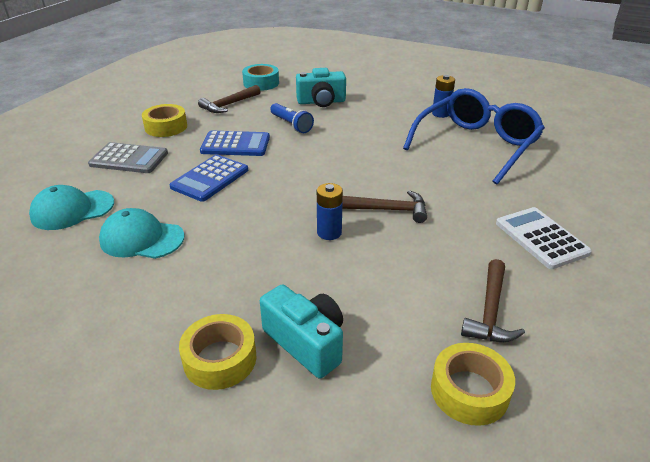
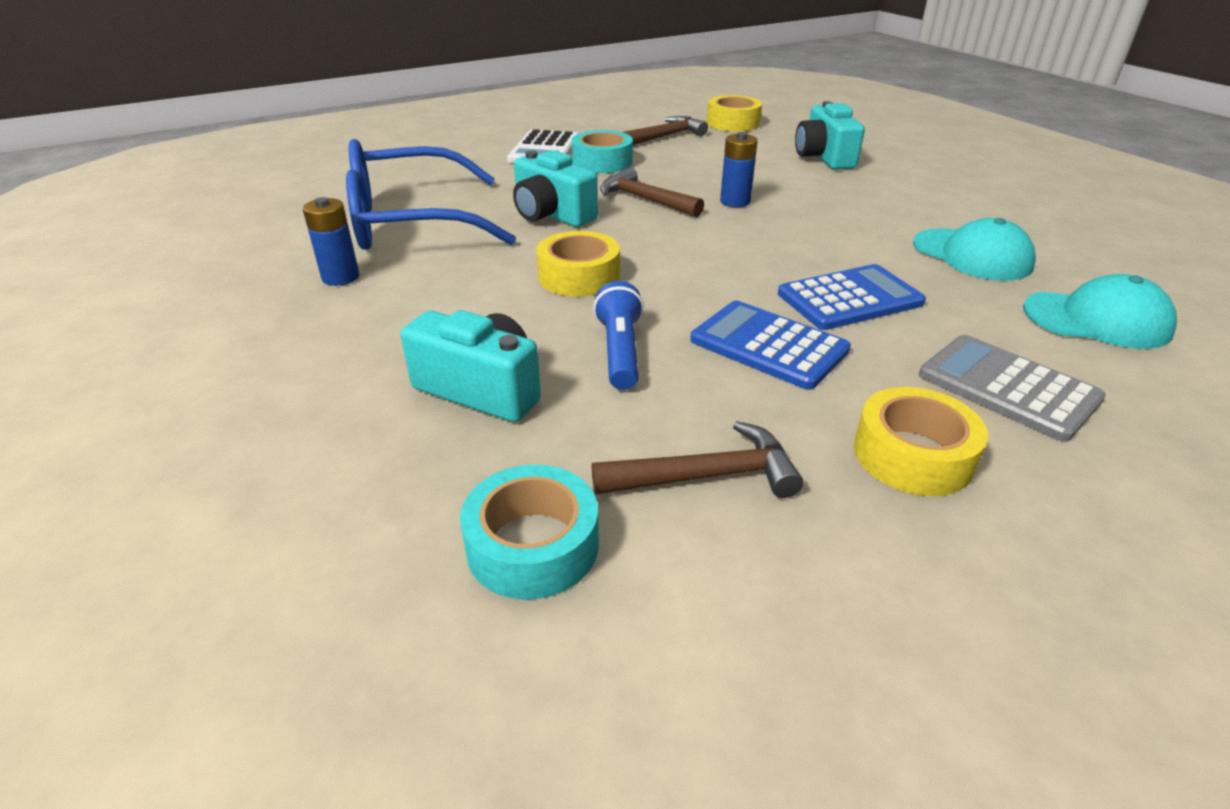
camera: 145 degrees left, 0 degrees up
yellow tape [179,314,256,390] -> yellow tape moved to [536,231,620,297]
none -> turquoise camera [513,150,598,227]
none -> turquoise tape [572,130,633,173]

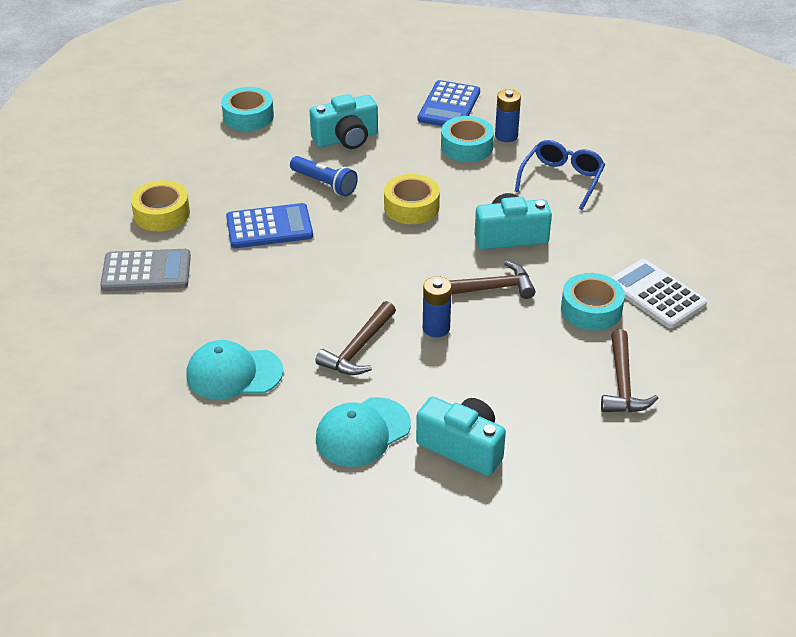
camera: 130 degrees right, 5 degrees up
blue glasses [346,139,516,250] -> blue glasses [515,140,605,210], size x0.57
brown hammer [592,421,803,498] -> brown hammer moved to [315,301,396,375]
yellow tape [707,95,762,132] -> none
blue calculator [778,264,926,330] -> blue calculator moved to [417,80,480,126]
turquoise cap [1023,274,1177,349] -> turquoise cap moved to [316,397,411,467]
none -> turquoise tape [441,116,494,162]

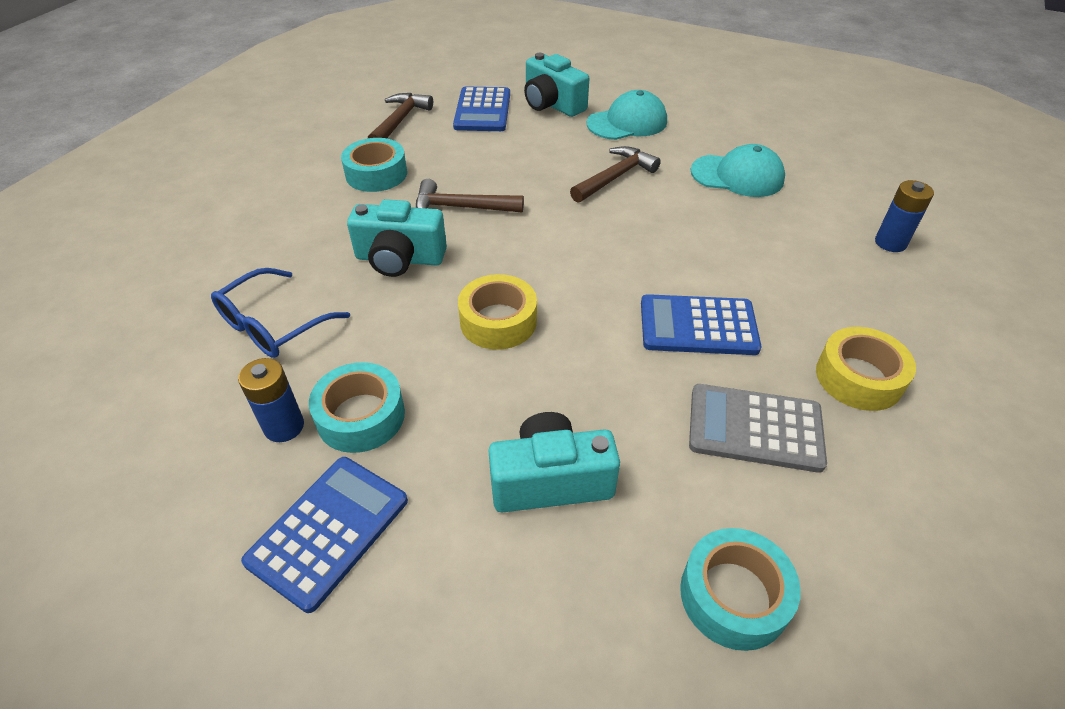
camera: 165 degrees left, 5 degrees up
grey calculator [100,249,191,292] -> grey calculator moved to [689,384,827,473]
blue flashlight [290,156,358,197] -> none
blue battery [423,276,452,337] -> blue battery moved to [875,180,934,252]
white calculator [611,259,707,328] -> none
none -> blue calculator [453,86,510,131]

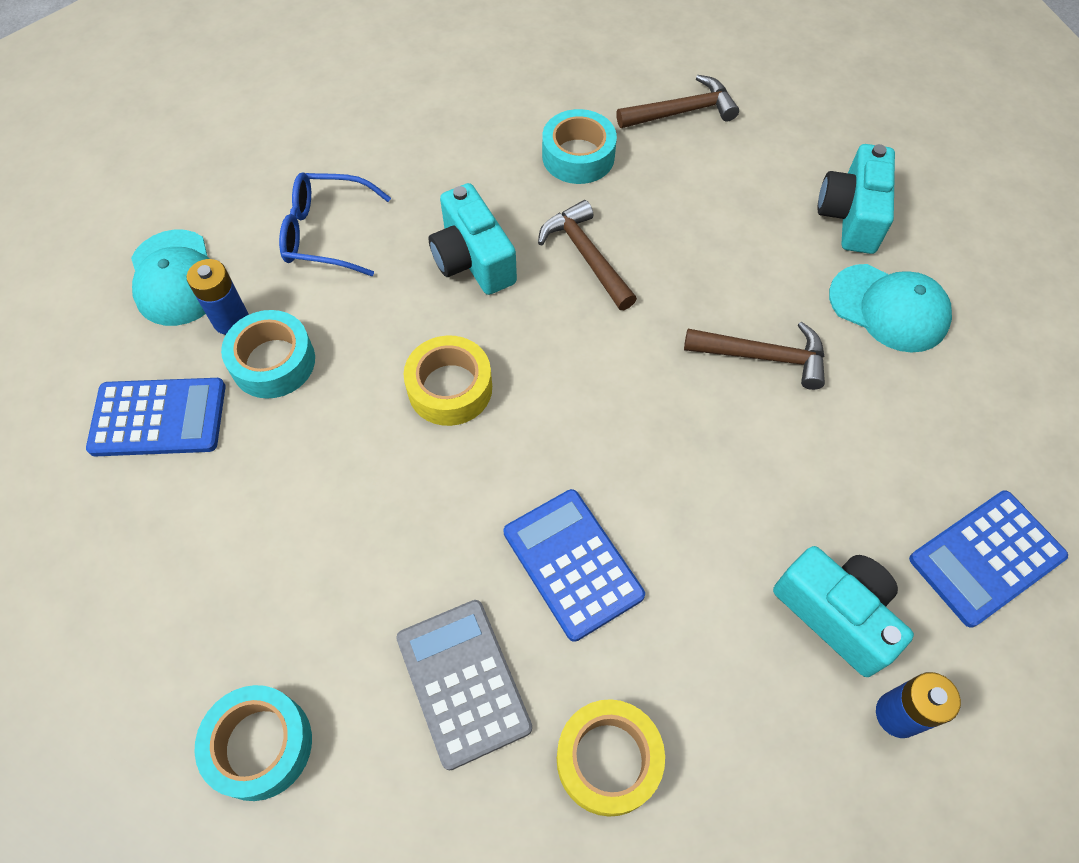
camera: 55 degrees right, 15 degrees up
blue calculator [453,86,510,131] -> blue calculator moved to [909,490,1068,628]
turquoise camera [489,412,620,512] -> turquoise camera moved to [773,546,914,677]
turquoise cap [691,144,785,197] -> turquoise cap moved to [131,230,209,326]

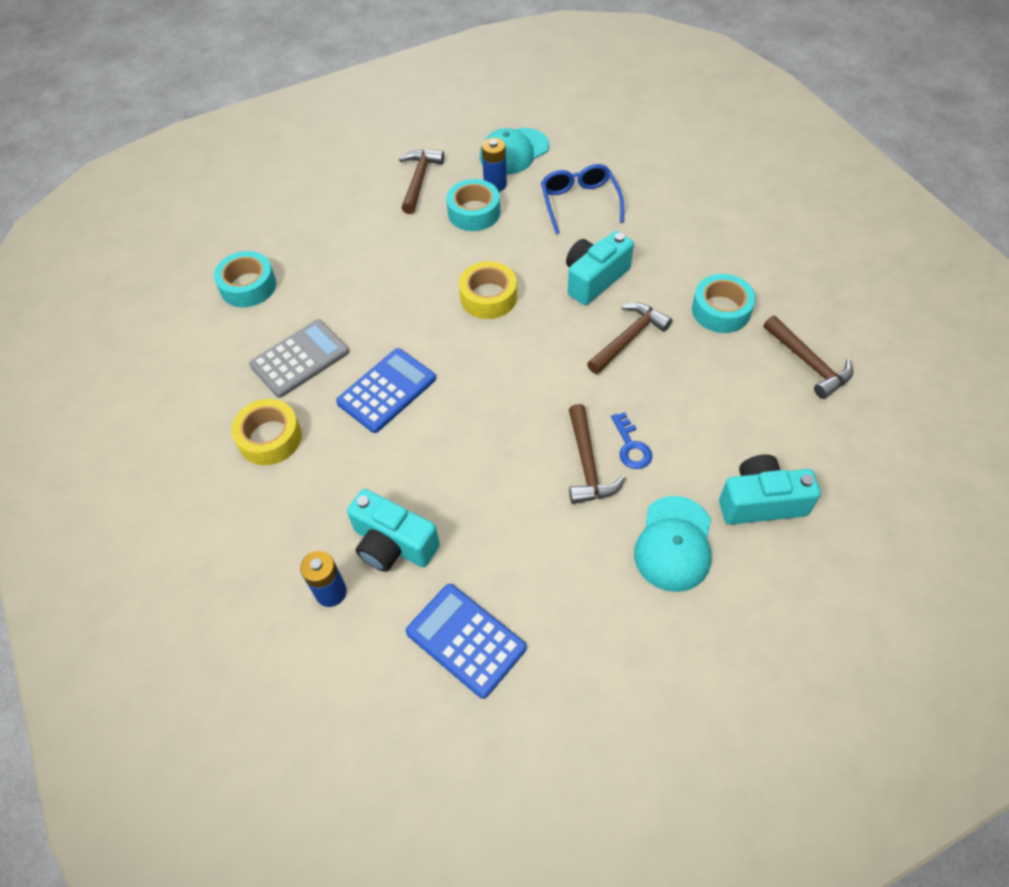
camera: 75 degrees right, 5 degrees down
blue calculator [86,378,226,456] -> brown hammer [399,149,444,214]
turquoise camera [773,546,914,677] -> turquoise camera turned 90 degrees clockwise [347,489,440,572]
none -> blue key [611,412,652,469]

